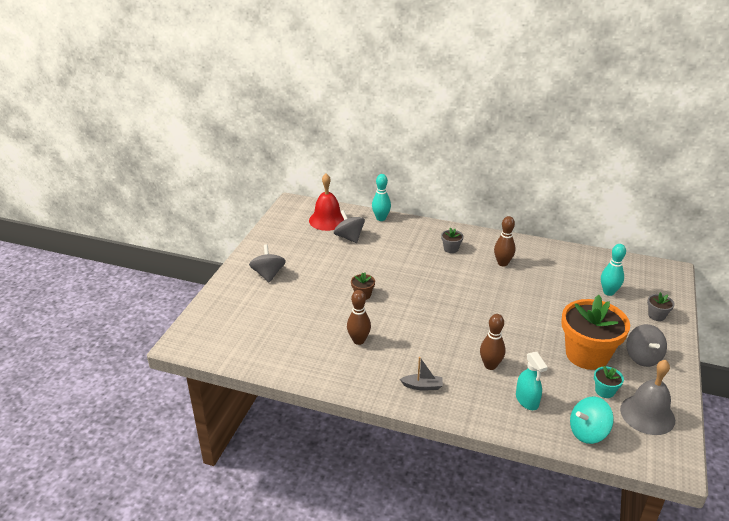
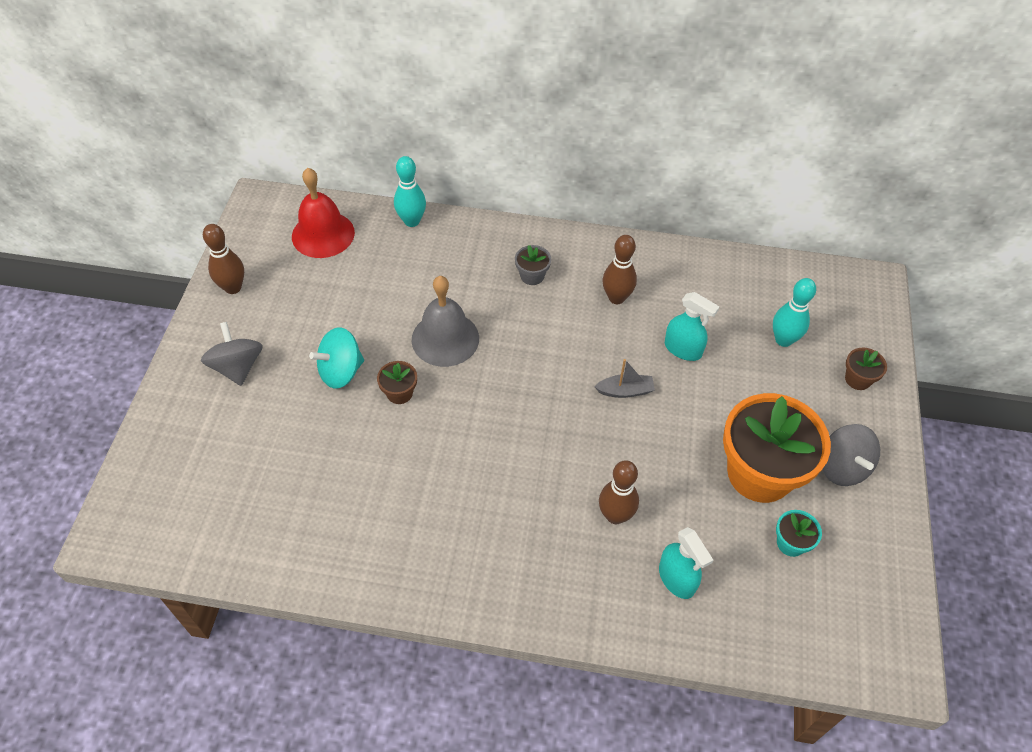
camera: 10 degrees left, 20 degrees up
grey spinning top [334,210,365,243] -> none
brown bowling pin [347,290,371,345] -> brown bowling pin moved to [203,224,244,294]
grey boat [400,357,443,390] -> grey boat moved to [594,359,655,398]
turquoise spinning top [570,397,614,444] -> turquoise spinning top moved to [309,327,364,389]
grey bell [620,360,675,435] -> grey bell moved to [412,276,479,367]
grey flower pot [647,292,675,321] -> brown flower pot [845,347,887,390]
none -> turquoise spray bottle [665,292,719,361]

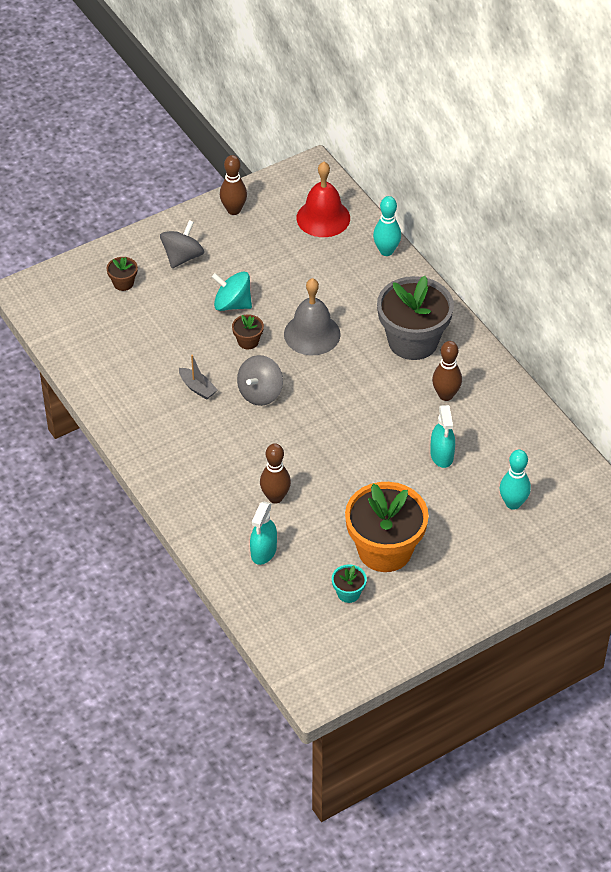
camera: 50 degrees right, 5 degrees down
grey flower pot [515,245,551,285] -> grey flower pot [377,276,454,360], size x2.38
grey boat [594,359,655,398] -> grey boat moved to [179,355,218,400]
grey spinning top [822,424,880,486] -> grey spinning top moved to [237,355,283,406]
brown flower pot [845,347,887,390] -> brown flower pot moved to [106,257,138,291]

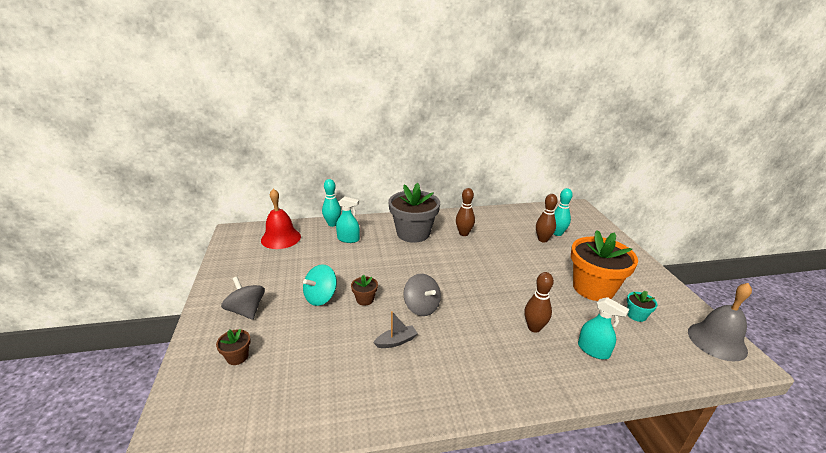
camera: 70 degrees left, 20 degrees down
brown bowling pin [220,155,247,215] -> brown bowling pin moved to [536,194,558,243]
grey bell [284,278,341,355] -> grey bell moved to [688,283,752,362]
turquoise spray bottle [430,405,455,468] -> turquoise spray bottle moved to [336,196,360,243]

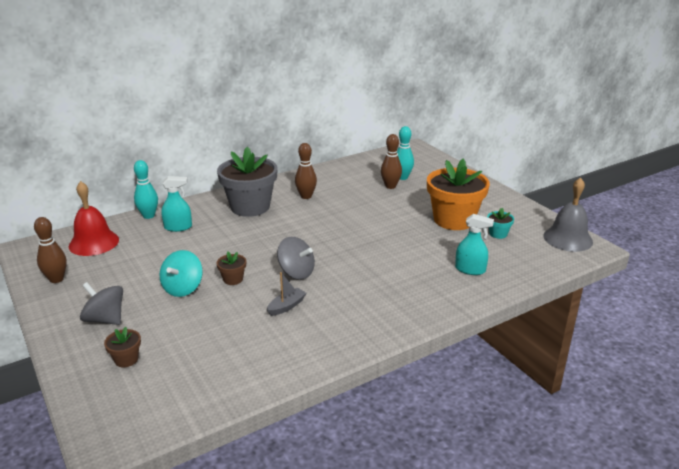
camera: 20 degrees left, 0 degrees up
brown bowling pin [524,272,554,333] -> brown bowling pin moved to [34,217,67,283]

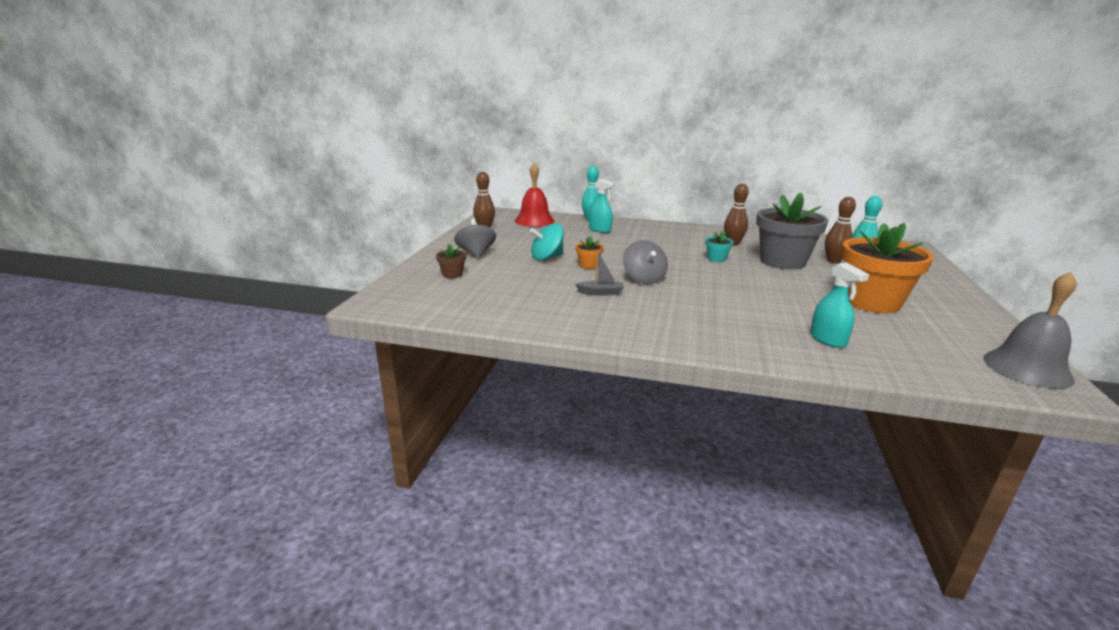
camera: 45 degrees right, 5 degrees down
brown flower pot [216,251,246,285] -> orange flower pot [575,236,604,269]
grey flower pot [217,147,278,217] -> grey flower pot moved to [756,193,828,270]
turquoise flower pot [487,208,514,239] -> turquoise flower pot moved to [705,231,733,262]

